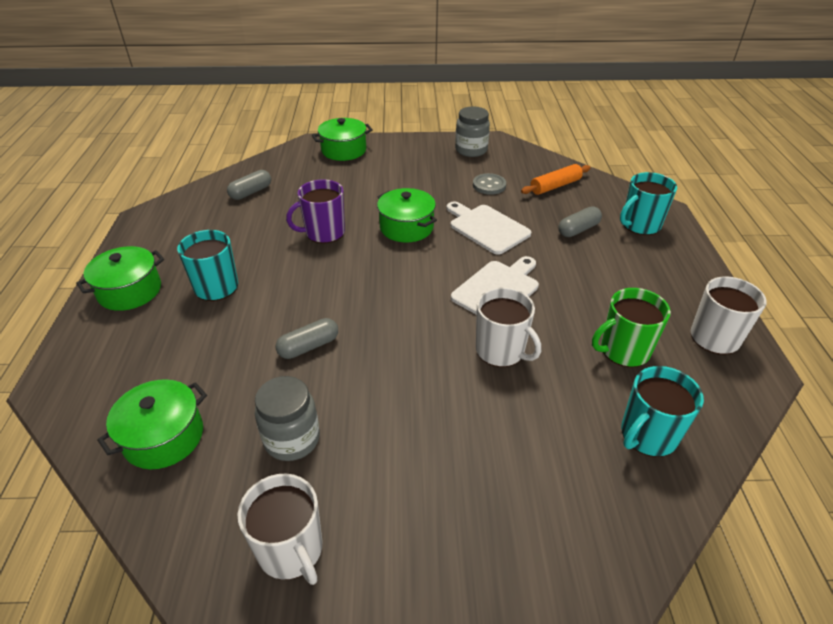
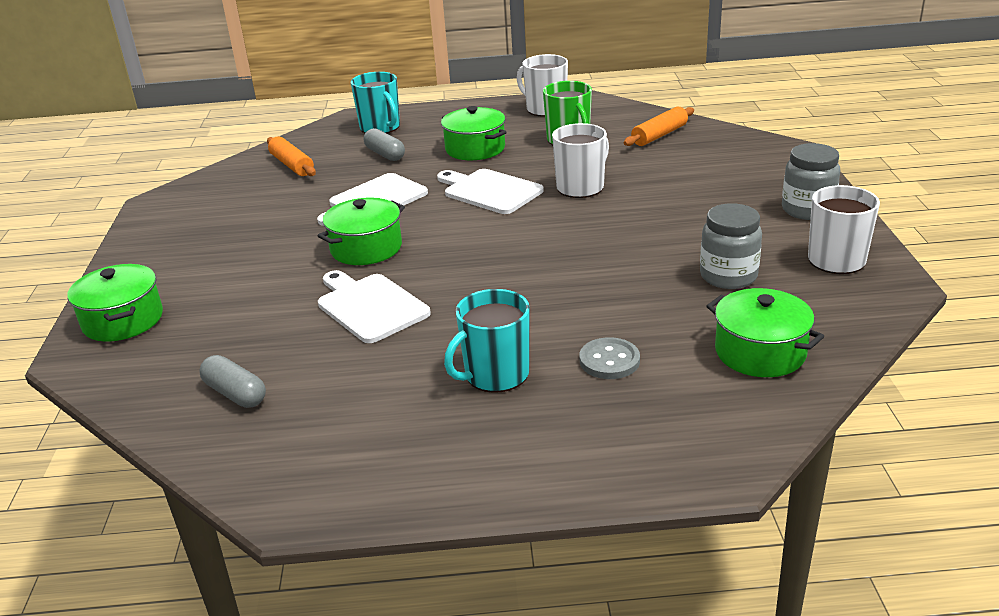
camera: 90 degrees left, 10 degrees down
green pot [76,246,164,311] -> green pot moved to [441,106,507,160]
grey capsule [276,318,338,359] -> none
purple mug [286,179,345,243] -> white cutting board [318,270,431,343]
grey jar [455,106,490,157] -> grey jar moved to [782,143,840,220]
grey button [473,173,506,195] -> grey button moved to [580,337,640,379]
turquoise mug [621,366,704,457] -> orange rolling pin [623,107,694,146]

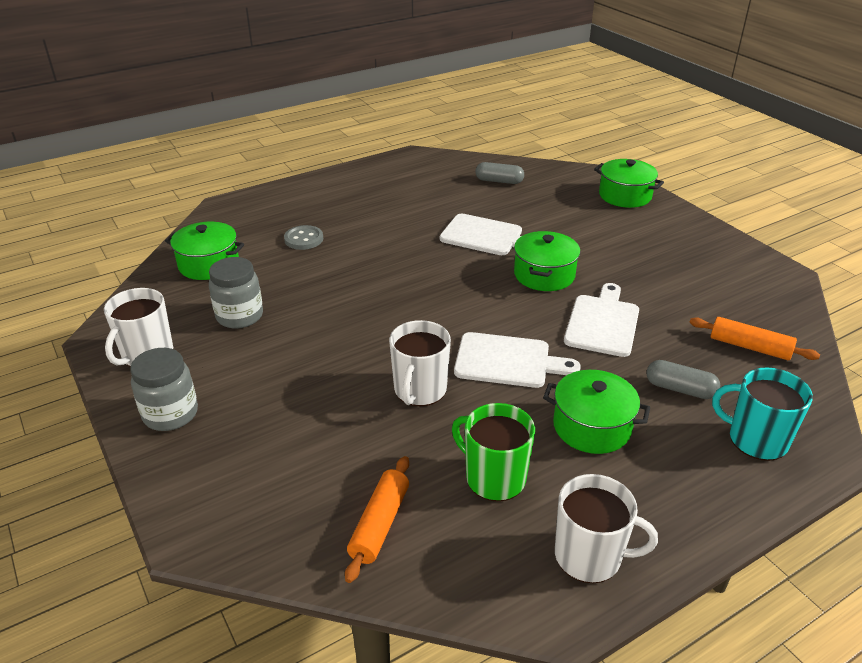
camera: 150 degrees right, 5 degrees up
turquoise mug [444,289,530,393] -> none

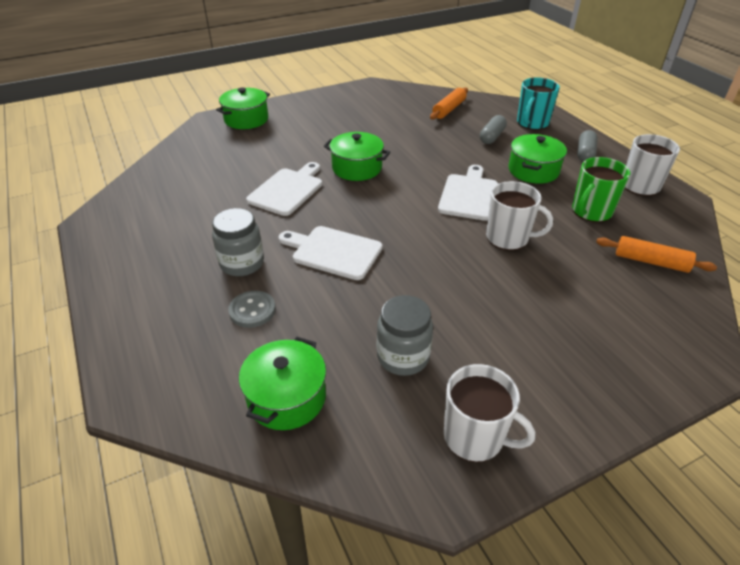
camera: 85 degrees left, 5 degrees up
grey jar [130,348,198,431] -> grey jar moved to [212,208,264,276]
grey capsule [475,162,524,184] -> grey capsule moved to [577,130,598,162]
white cutting board [564,283,639,357] -> white cutting board moved to [279,226,382,280]

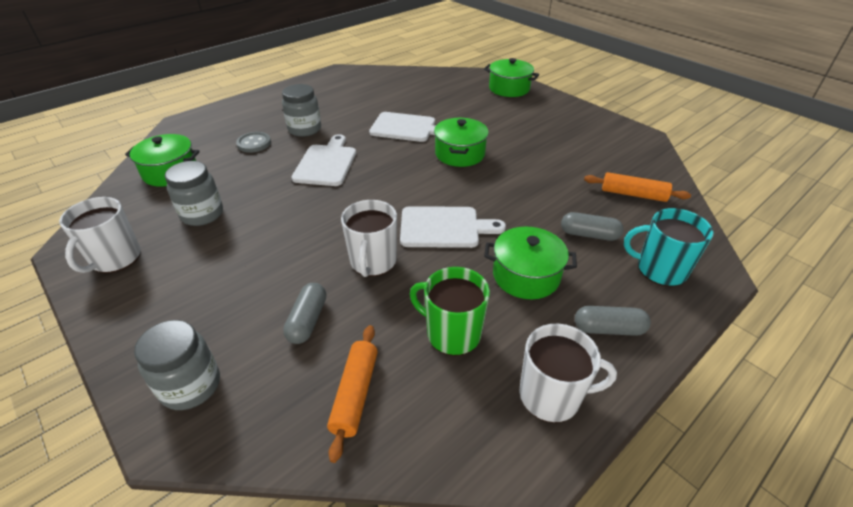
camera: 75 degrees right, 0 degrees up
none -> grey jar [134,320,220,410]
none -> grey capsule [283,283,326,344]

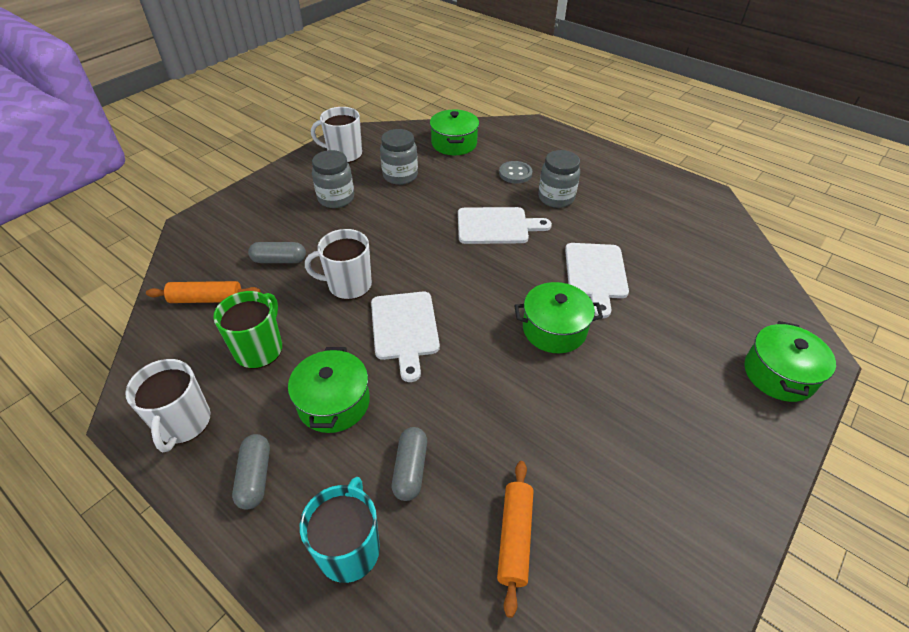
camera: 80 degrees right, 5 degrees up
grey jar [134,320,220,410] -> grey jar moved to [312,150,354,208]

